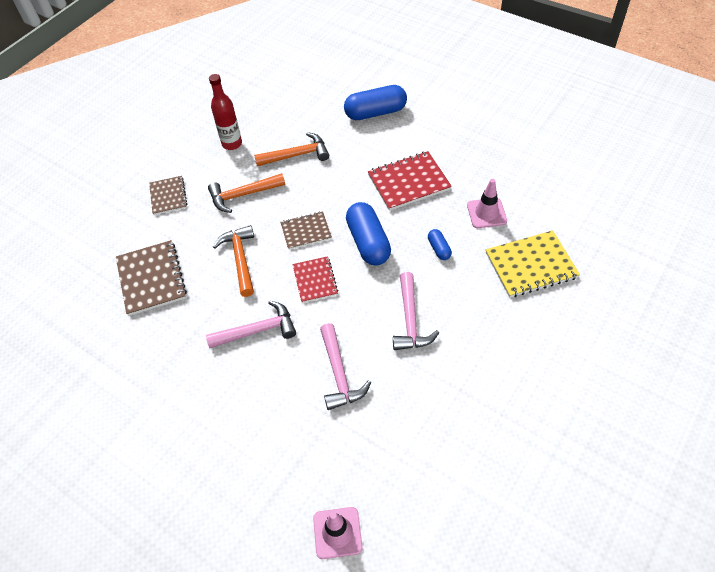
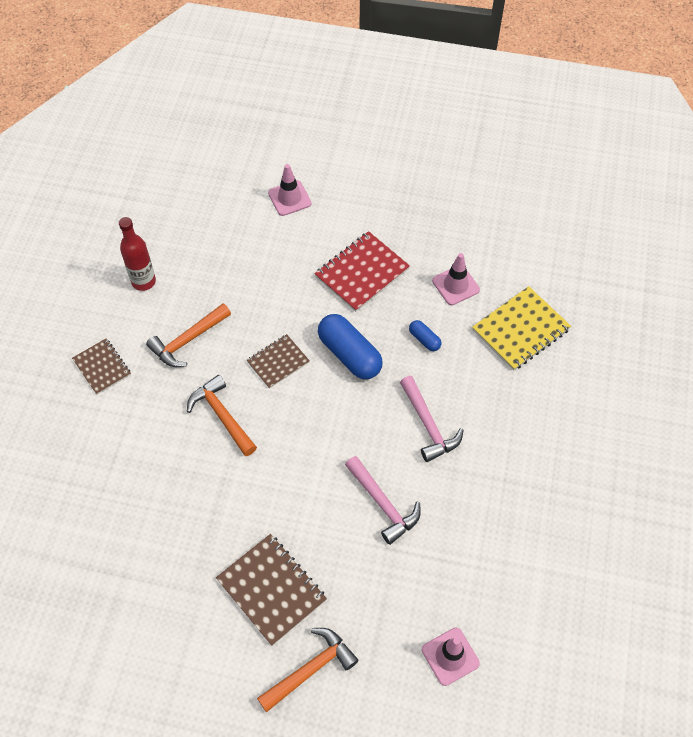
camera: 25 degrees left, 5 degrees up
brown notebook [116,240,187,316] -> brown notebook moved to [216,534,327,646]
pink hammer [206,300,296,348] -> none
orange hammer [254,132,329,166] -> orange hammer moved to [257,628,358,712]
red notebook [292,256,339,303] -> none
blue capsule [344,85,407,120] -> pink traffic cone [268,164,312,216]

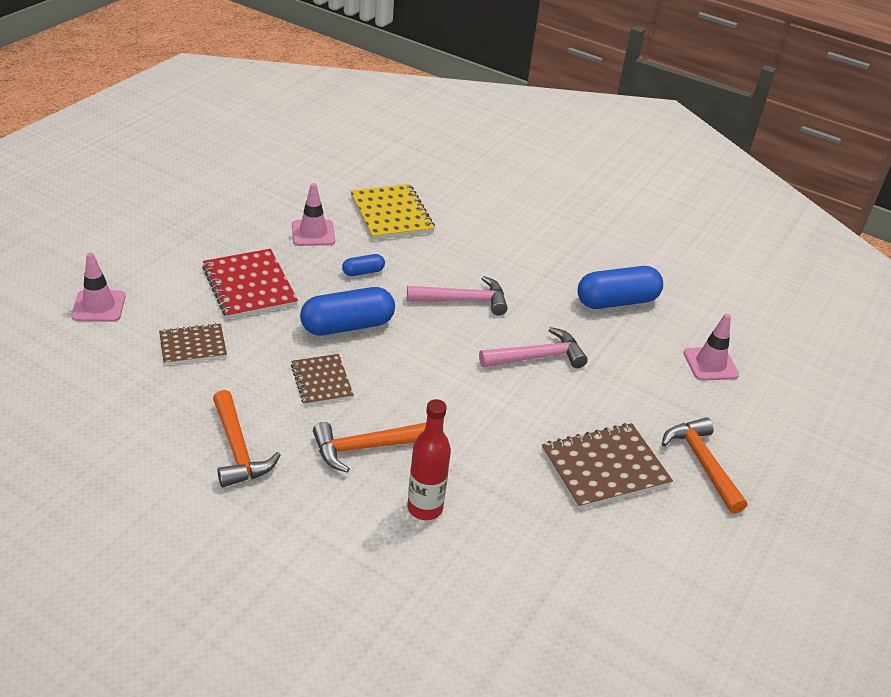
camera: 75 degrees left, 20 degrees down
brown notebook [72,339,131,395] -> brown notebook moved to [159,323,227,365]
red bottle [119,217,156,291] -> red bottle moved to [407,399,451,520]
none -> blue capsule [578,266,663,309]

